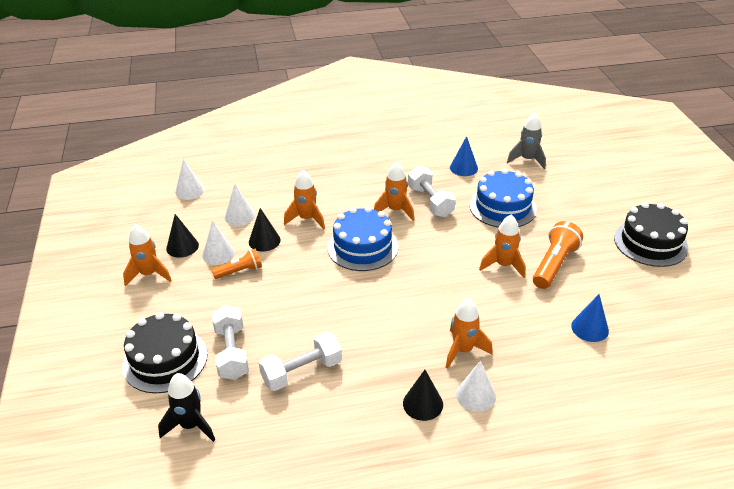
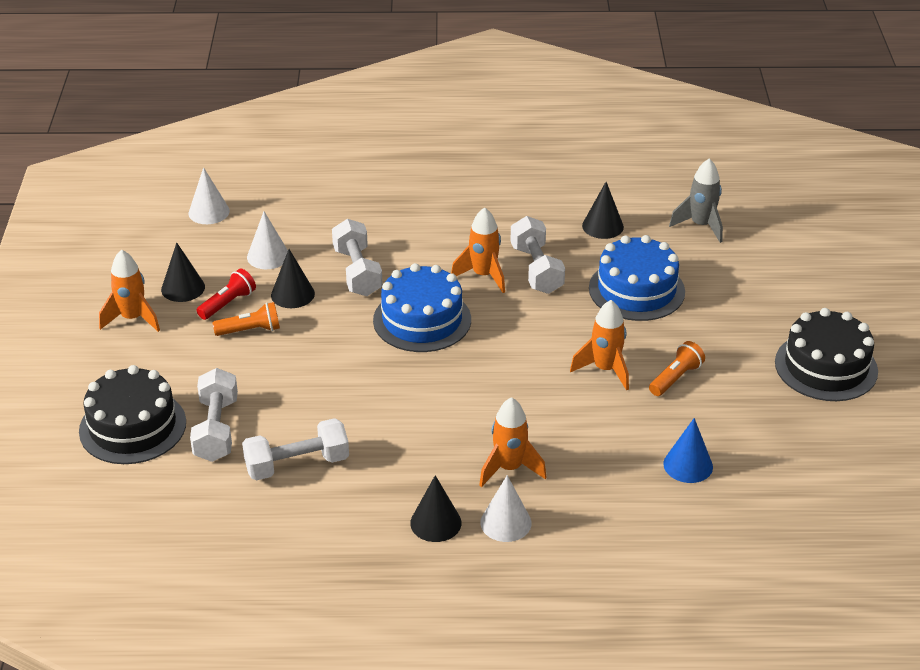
camera: 10 degrees right, 0 degrees up
black rocket [158,373,215,442] -> none
white cone [202,221,235,265] -> red flashlight [196,269,256,320]
orange rocket [284,170,325,229] -> white dumbbell [332,219,383,296]
blue cone [450,136,478,176] -> black cone [582,182,624,239]
orange flashlight [533,221,583,289] -> orange flashlight [649,341,705,396], size x0.63

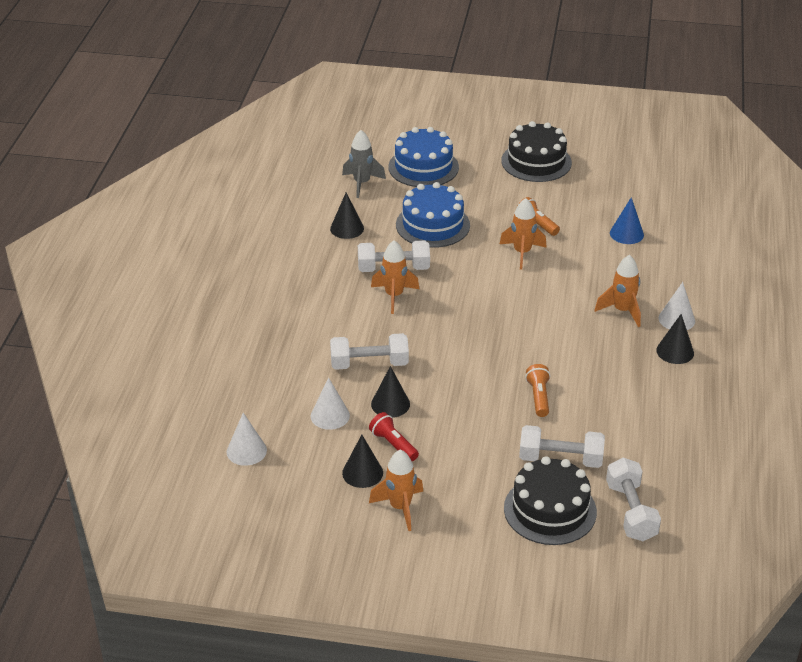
camera: 80 degrees left, 0 degrees up
orange flashlight [212,302,280,336] -> orange flashlight moved to [525,364,550,417]
white dumbbell [242,418,349,481] -> white dumbbell moved to [606,458,661,541]
blue cake [373,263,471,352] -> blue cake moved to [388,127,459,187]

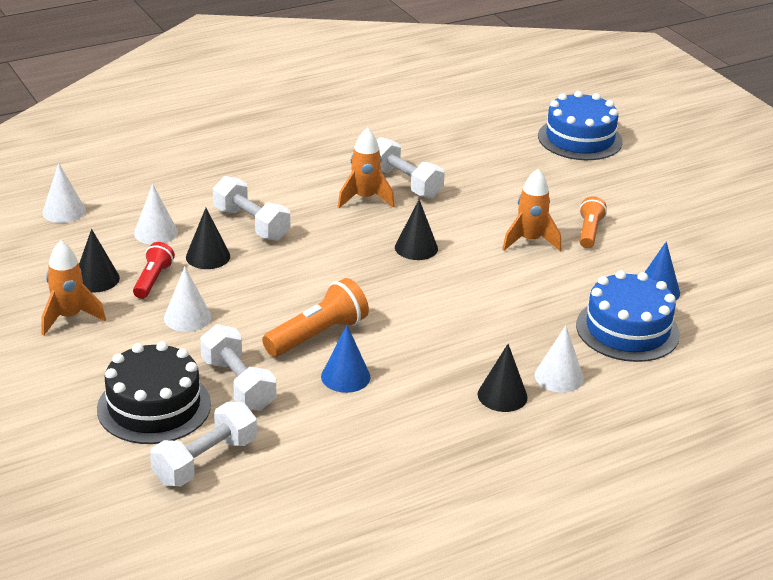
camera: 50 degrees right, 5 degrees down
black cone [330,193,364,239] -> black cone moved to [395,199,438,260]
grey rocket [342,130,386,198] -> none
blue cake [396,182,470,248] -> blue cake moved to [576,270,680,362]
black cake [501,121,572,182] -> none
orange flashlight [525,364,550,417] -> orange flashlight [262,278,369,357], size x1.59
orange rocket [594,255,641,327] -> none
none -> white cone [164,267,211,332]
none -> blue cone [321,325,370,393]

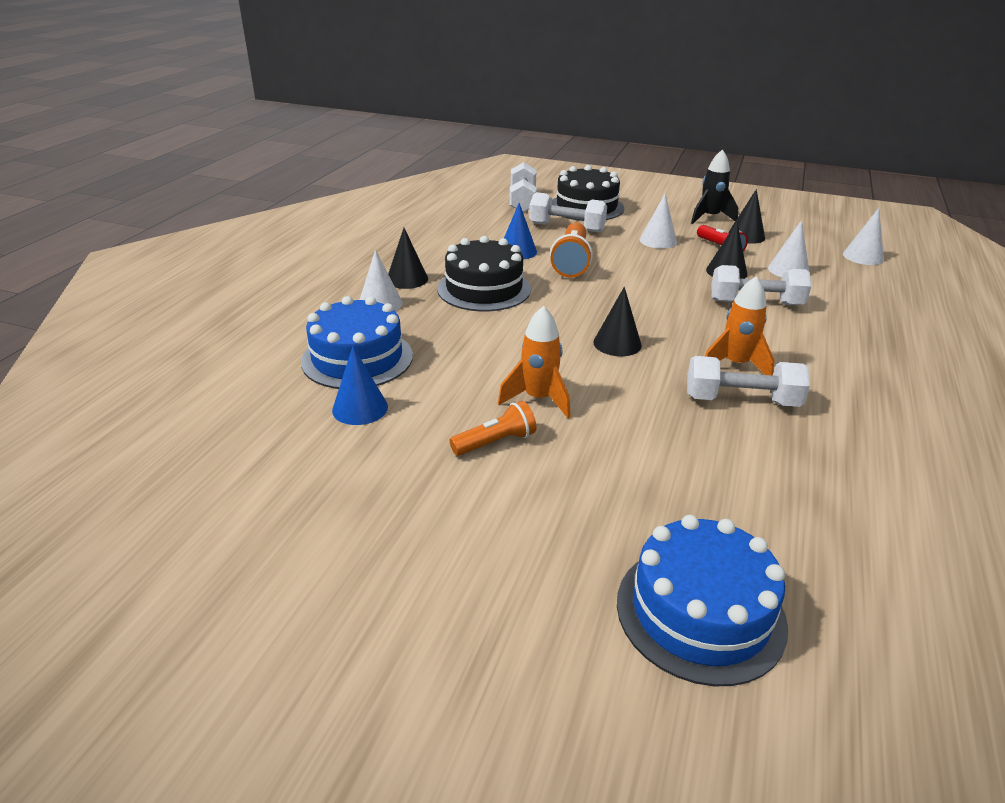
camera: 140 degrees right, 0 degrees up
orange rocket [41,241,106,336] -> black rocket [691,149,738,224]
orange flashlight [579,196,607,248] -> orange flashlight turned 90 degrees counterclockwise [449,401,537,456]
none -> black cake [437,236,531,311]

